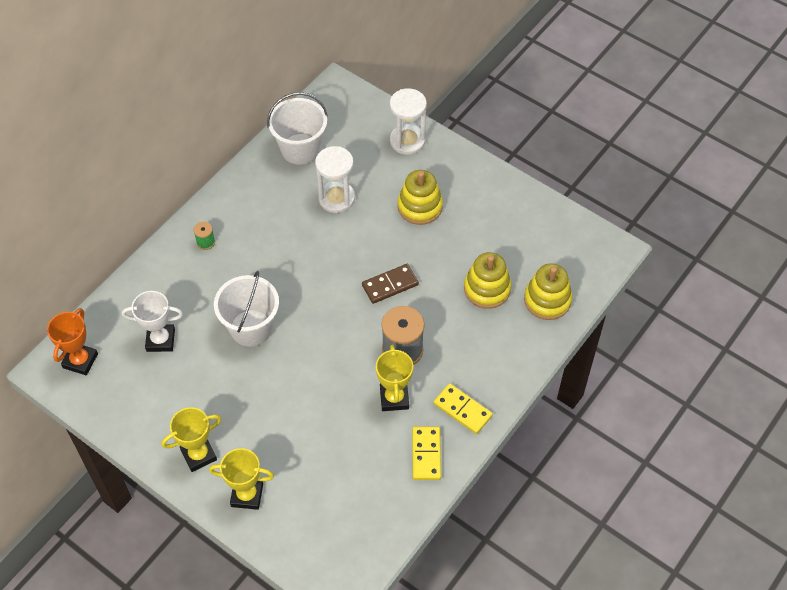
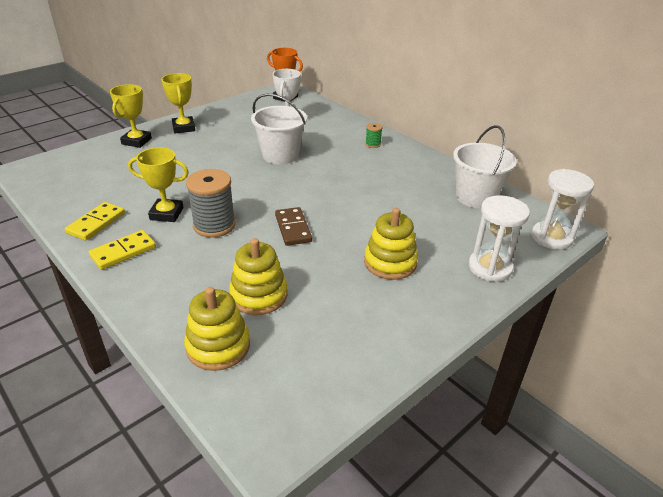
camera: 100 degrees right, 20 degrees down
white hourglass [315,146,355,213] -> white hourglass moved to [531,169,594,250]
yellow domino [412,427,441,480] -> yellow domino turned 75 degrees counterclockwise [65,202,125,241]

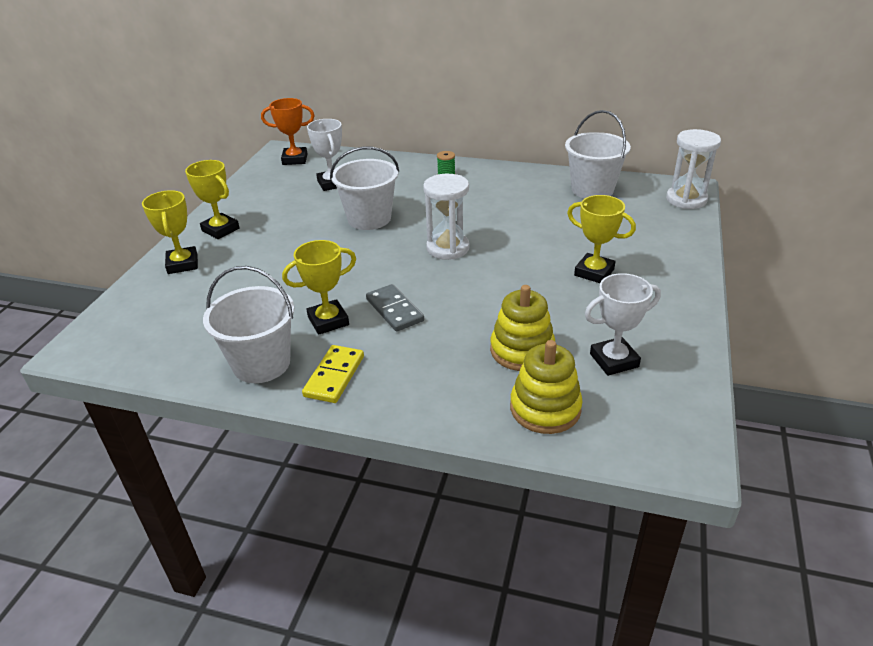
camera: 30 degrees left, 0 degrees up
yellow domino [65,202,125,241] -> white bucket [203,266,294,383]
grey spool [186,169,236,238] -> grey domino [366,284,424,332]
brown domino [275,207,312,246] -> none
yellow stacking toy [364,208,418,280] -> yellow trophy [567,195,636,283]
white hourglass [468,195,530,282] -> white hourglass moved to [423,174,469,260]
none -> white trophy [585,273,661,376]

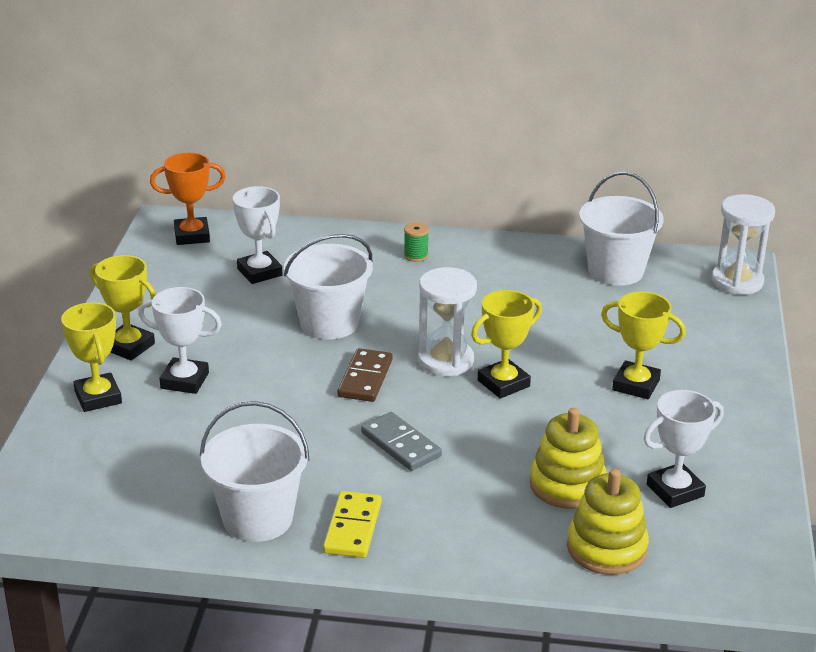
camera: 10 degrees left, 5 degrees down
yellow trophy [282,240,356,335] -> yellow trophy moved to [471,290,542,398]
none -> white trophy [138,287,222,394]
none -> brown domino [338,348,393,402]

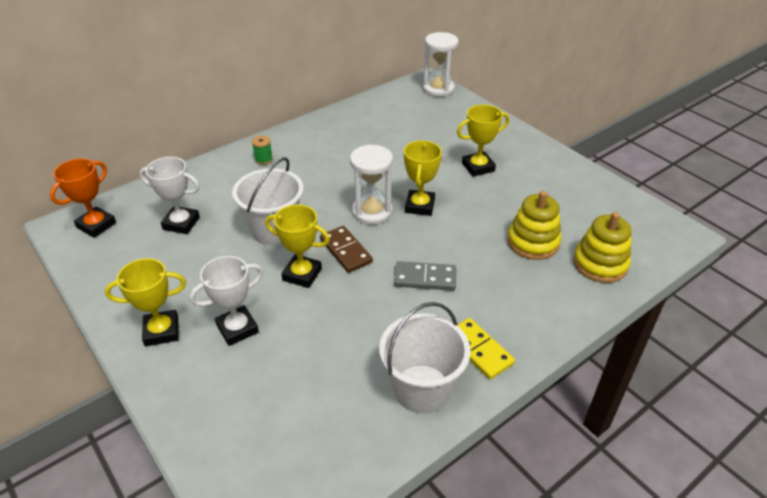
camera: 45 degrees left, 10 degrees up
yellow trophy [61,302,122,412] -> yellow trophy moved to [265,205,330,288]
white bucket [579,172,664,286] -> none
white trophy [643,390,724,508] -> none

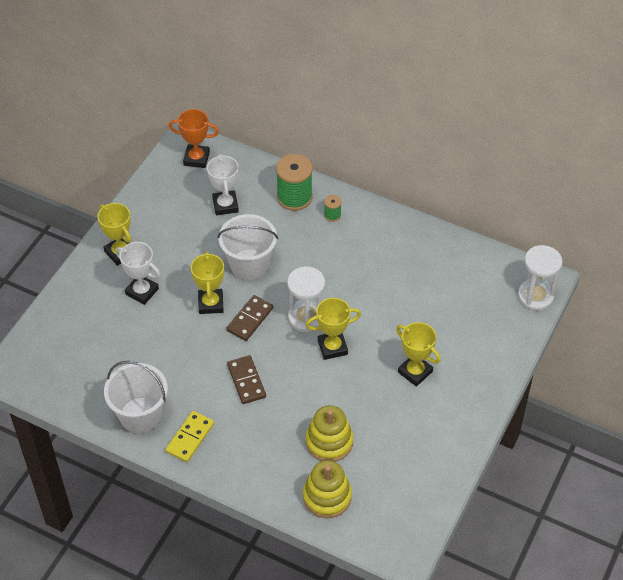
camera: 65 degrees right, 10 degrees up
grey domino [394,261,456,291] -> brown domino [227,355,266,404]
none -> green spool [276,154,313,211]

